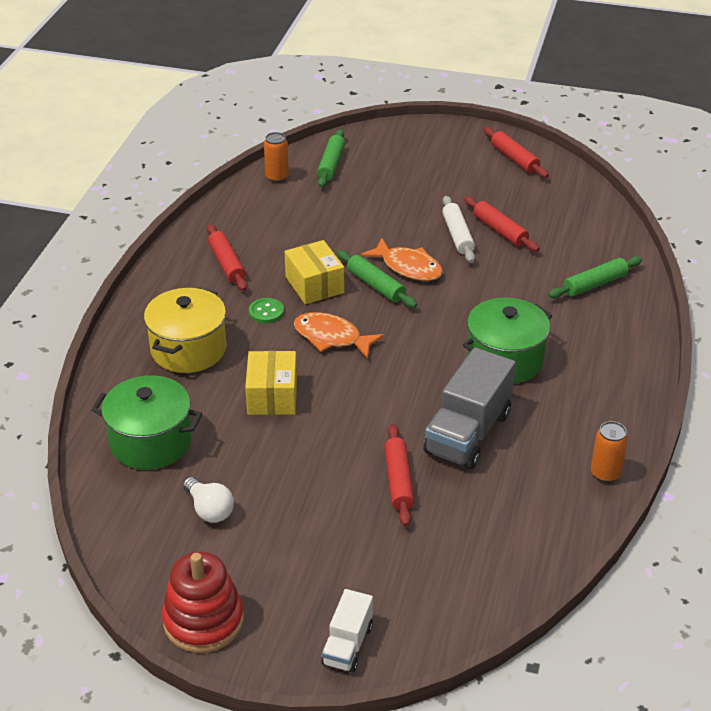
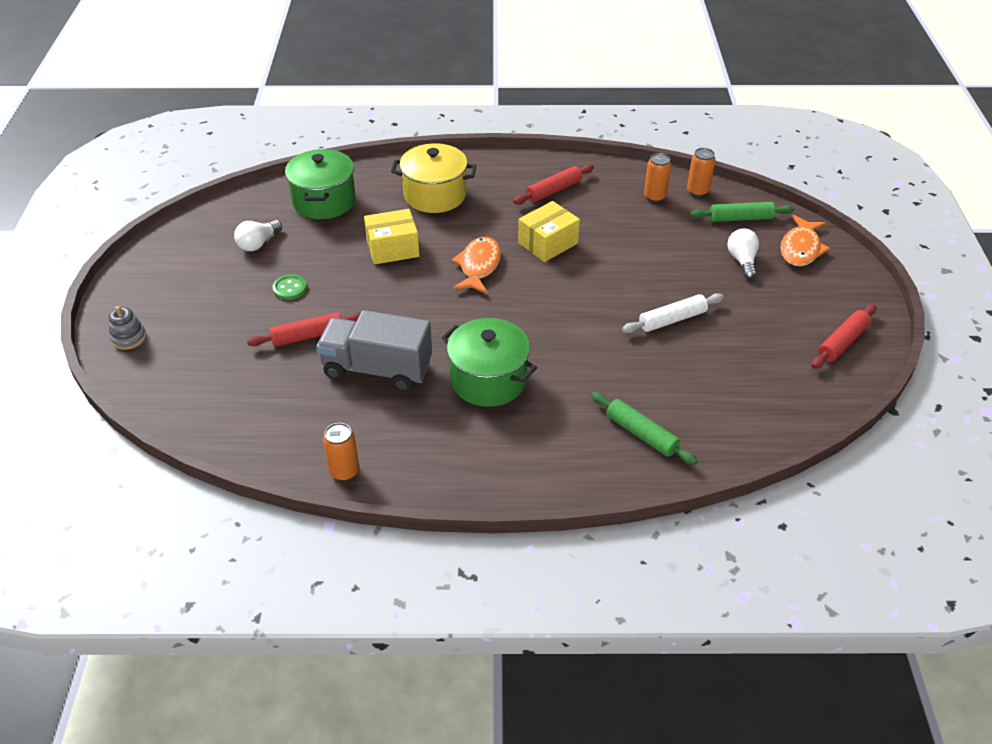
camera: 75 degrees right, 5 degrees up
red stacking toy [162,552,244,653] -> none
green button [249,298,284,324] -> green button moved to [273,275,307,300]
white truck [321,589,373,673] -> grey stacking toy [109,306,146,350]
green rolling pin [337,250,417,308] -> none
orange fish [361,238,443,281] -> orange fish moved to [780,215,830,266]
red rolling pin [464,196,540,252] -> none
none -> orange can [644,153,671,202]
none -> white light bulb [727,229,759,279]

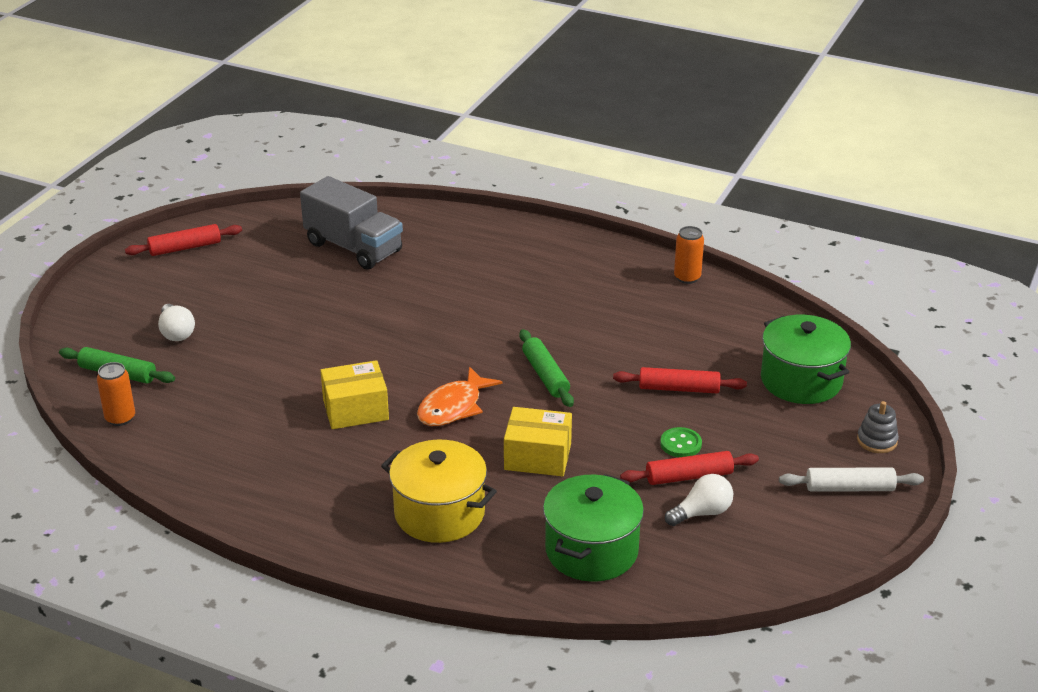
camera: 155 degrees left, 10 degrees down
grey truck [316,310,432,391] -> grey truck moved to [300,176,403,270]
green pot [441,318,537,407] -> green pot moved to [761,315,851,404]
red rolling pin [513,164,594,205] -> red rolling pin moved to [620,451,759,485]
green rolling pin [591,392,697,465] -> green rolling pin moved to [519,329,574,407]
white rolling pin [622,293,724,333] -> white rolling pin moved to [779,467,924,492]
orange can [644,153,671,202] -> none
white light bulb [727,229,759,279] -> white light bulb turned 45 degrees counterclockwise [158,304,195,341]
orange fish [780,215,830,266] -> none

